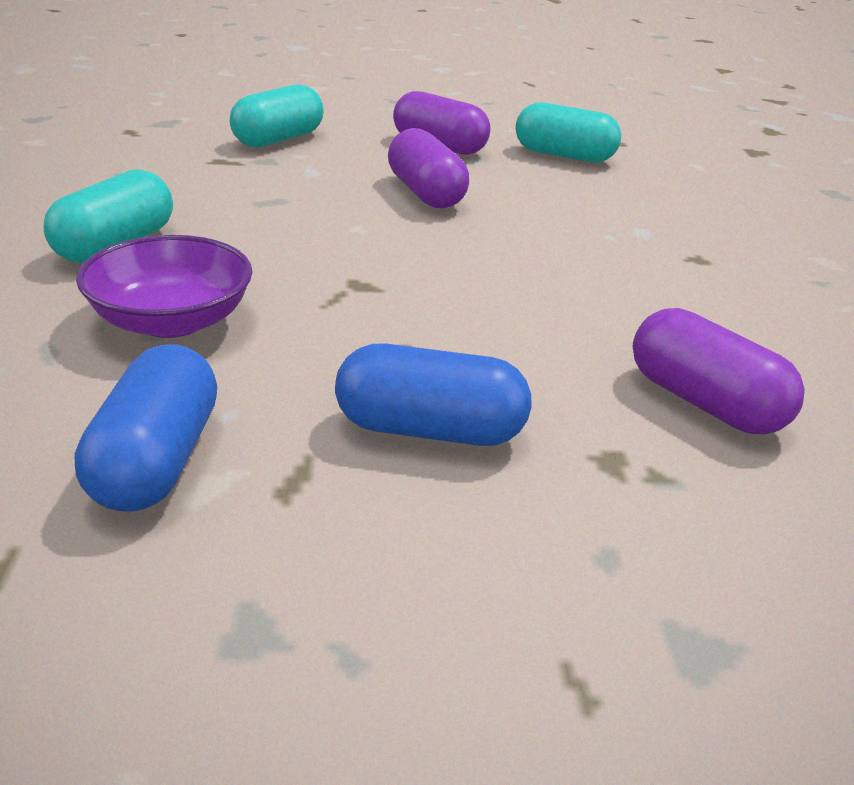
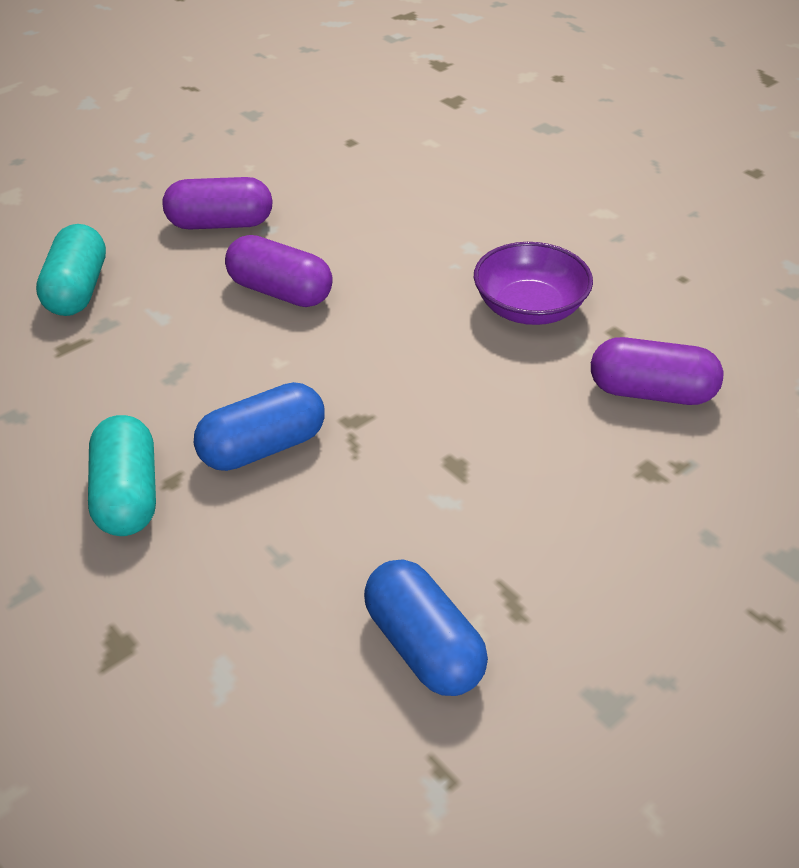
camera: 35 degrees left, 10 degrees up
purple bowl [76,235,252,338] -> purple bowl moved to [474,242,593,325]
blue capsule [335,343,531,446] -> blue capsule moved to [194,382,325,471]
turquoise capsule [515,102,621,163] -> none

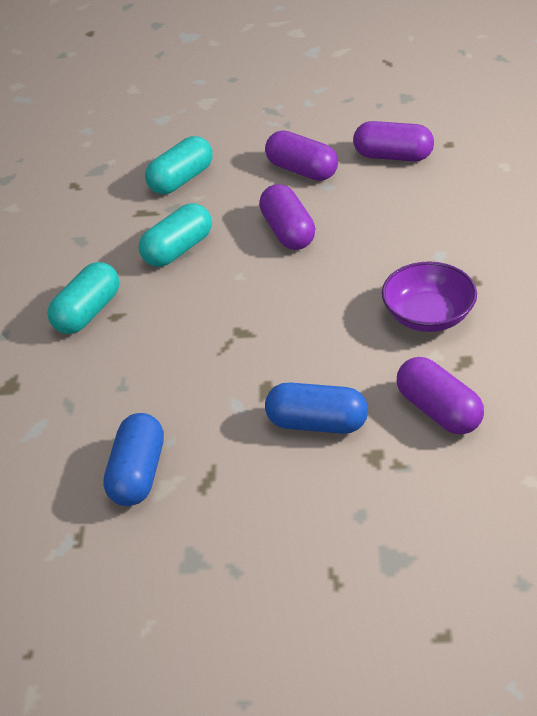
camera: 45 degrees right, 0 degrees up
blue capsule [194,382,325,471] -> blue capsule moved to [265,382,368,434]
none -> turquoise capsule [139,203,212,267]
none -> purple capsule [353,121,434,161]

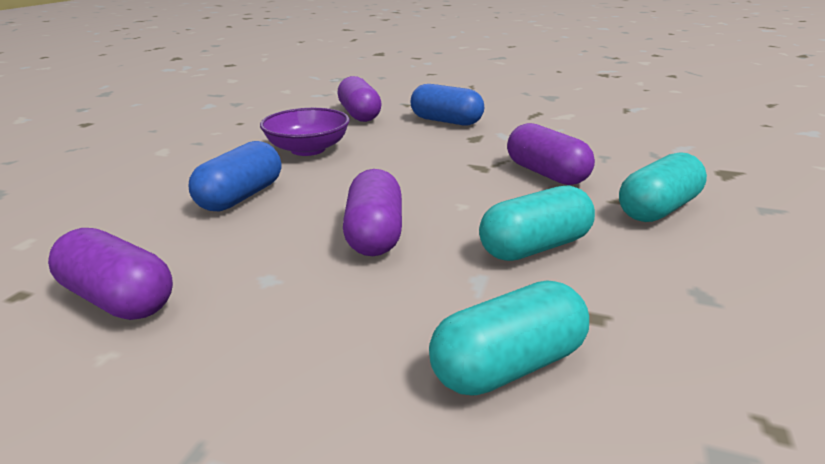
camera: 165 degrees left, 15 degrees down
blue capsule [103,413,164,506] -> blue capsule moved to [189,141,281,211]
purple capsule [265,130,338,181] -> purple capsule moved to [507,123,595,185]

